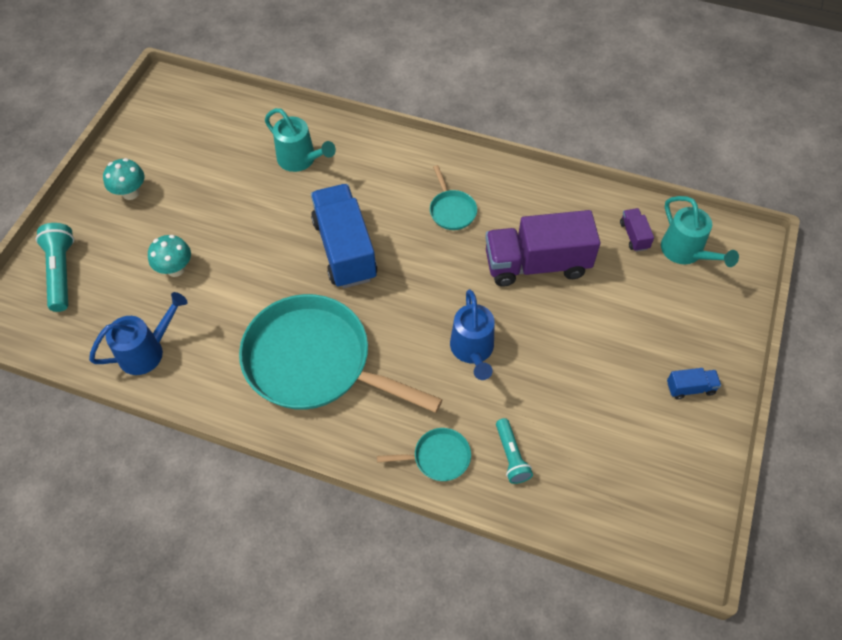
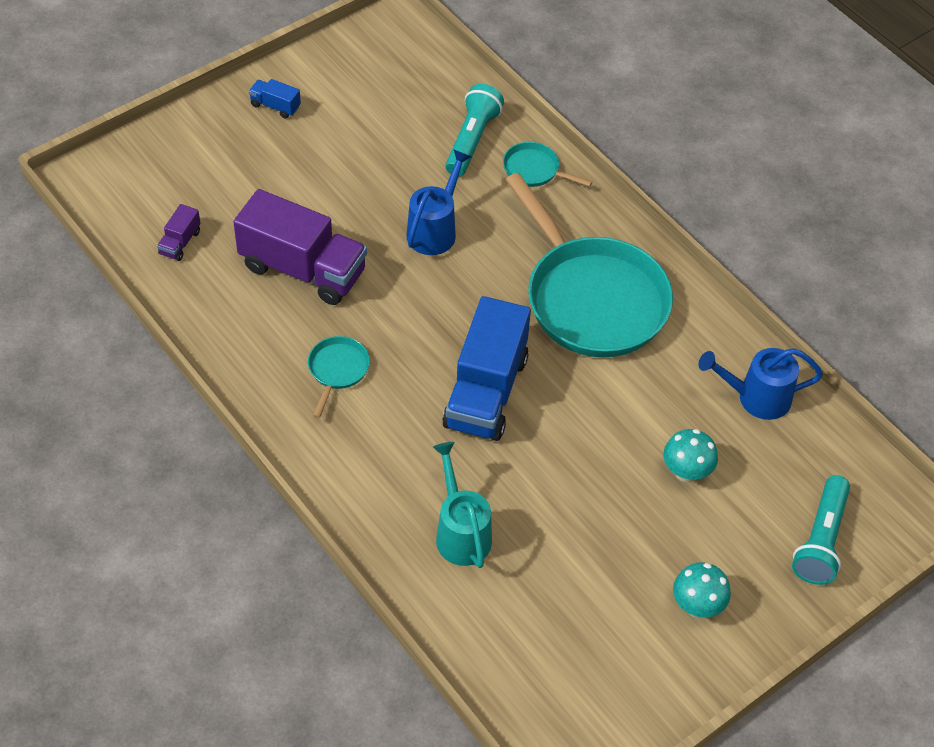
camera: 150 degrees left, 5 degrees down
turquoise flashlight [496,418,533,484] -> turquoise flashlight [445,84,504,176], size x1.54
turquoise watering can [661,196,739,267] -> none

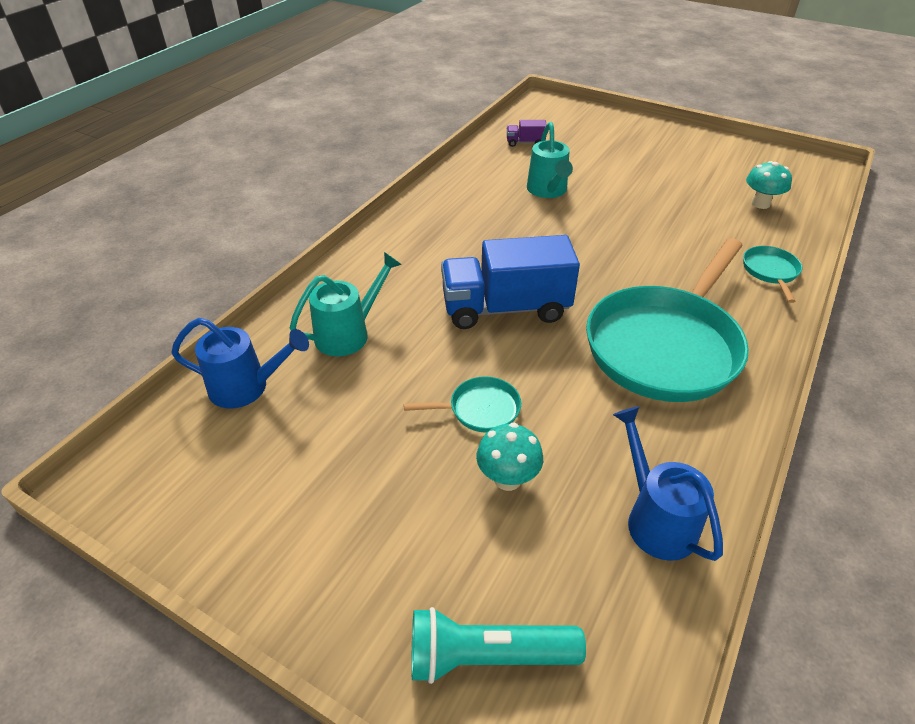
camera: 70 degrees right, 10 degrees down
purple truck [233,189,367,305] -> turquoise watering can [527,122,573,198]
blue truck [249,79,301,119] -> none
turquoise pan [308,336,370,418] -> turquoise pan moved to [404,376,521,433]
blue watering can [407,150,472,255] -> blue watering can moved to [171,318,309,408]
turquoise flashlight [445,84,504,176] -> none
turquoise mushroom [673,562,731,618] -> turquoise mushroom moved to [746,161,792,209]

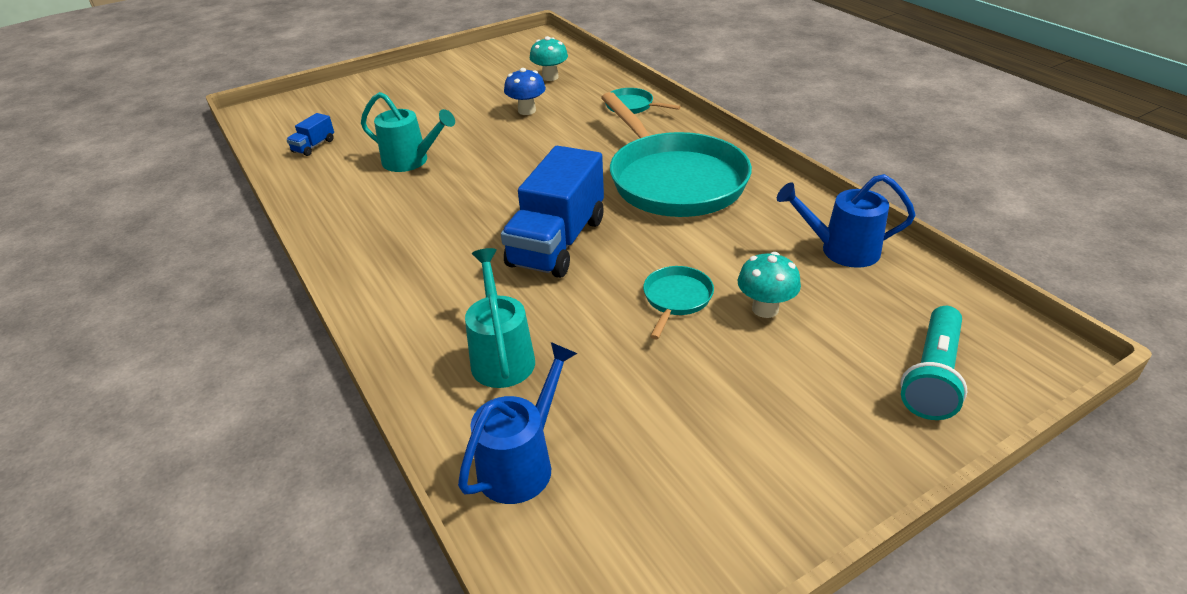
camera: 60 degrees left, 5 degrees down
purple truck [507,120,547,147] -> blue truck [286,113,334,156]
none -> blue mushroom [504,68,546,115]

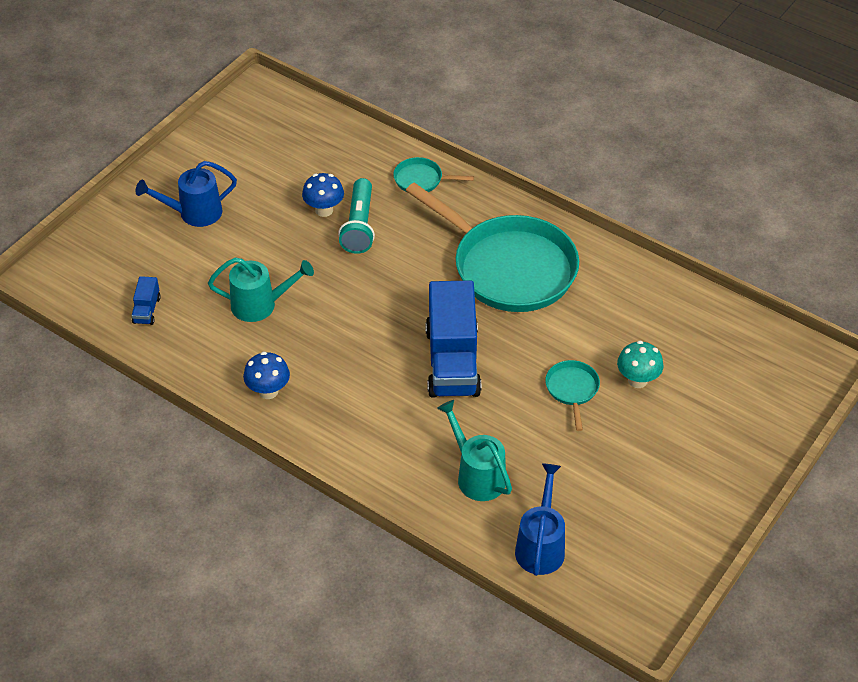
camera: 25 degrees left, 10 degrees up
turquoise mushroom [530,36,568,81] -> none
blue watering can [777,174,916,268] -> blue watering can moved to [136,161,237,227]
turquoise flashlight [900,306,968,420] -> turquoise flashlight moved to [338,178,375,254]
none -> blue mushroom [243,352,290,399]

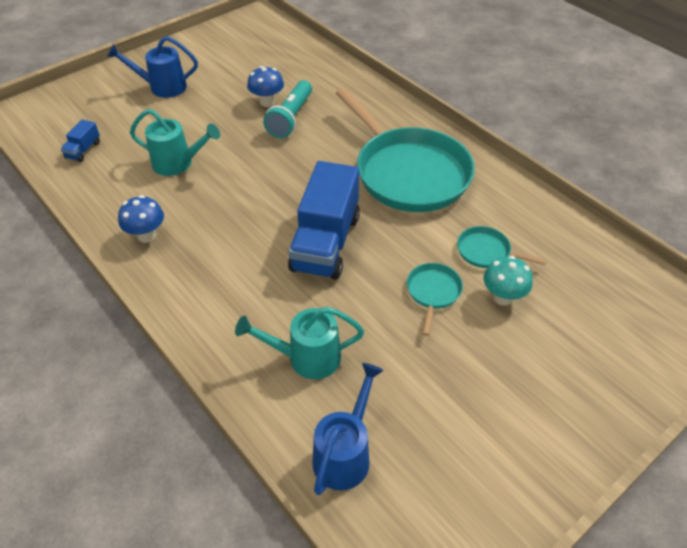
camera: 15 degrees right, 0 degrees up
turquoise pan [393,157,474,192] -> turquoise pan moved to [457,226,547,268]
turquoise watering can [437,400,512,501] -> turquoise watering can turned 75 degrees counterclockwise [235,307,364,379]

